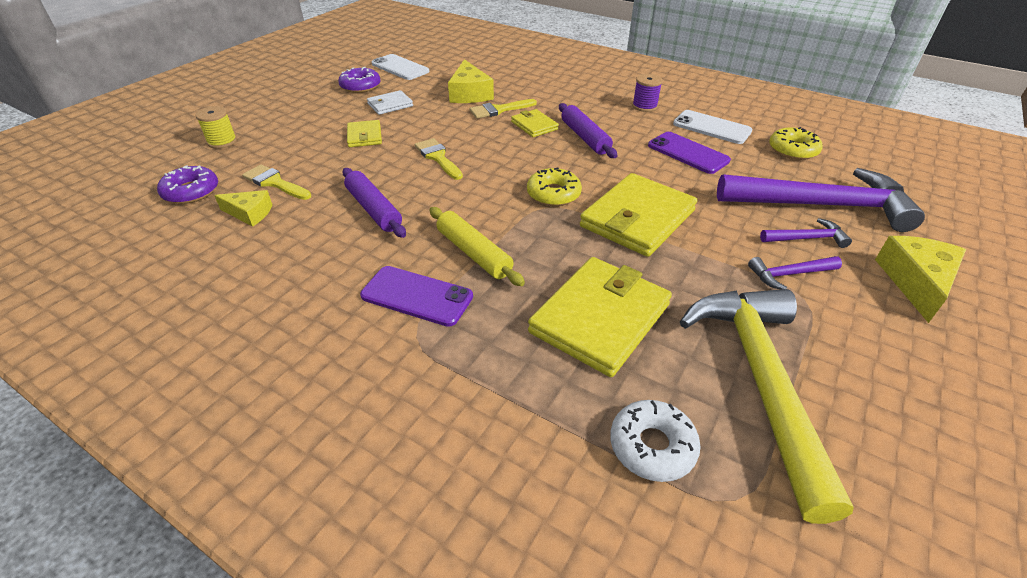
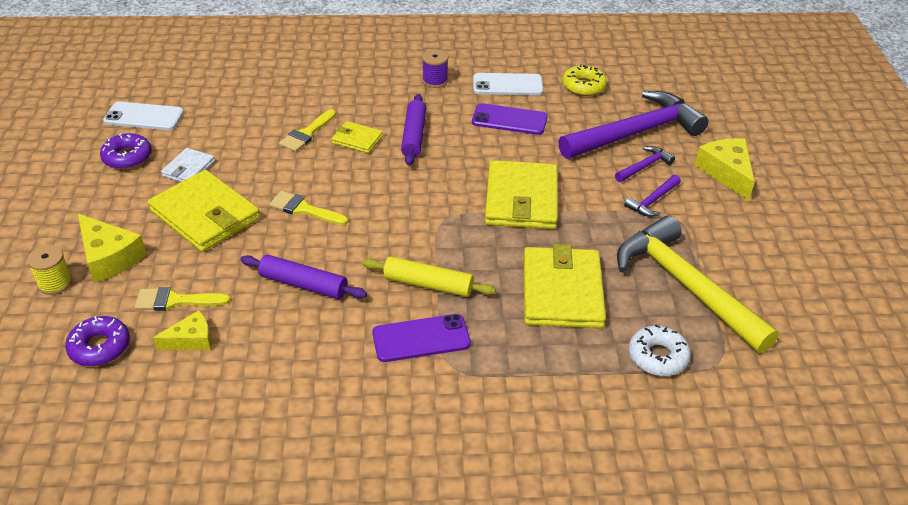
camera: 35 degrees left, 0 degrees up
yellow wallet [347,120,382,147] -> yellow wallet [148,170,260,252], size x1.97
yellow cheese [448,59,494,103] -> yellow cheese moved to [78,214,147,283]
yellow donut [527,168,582,206] -> none
purple rolling pin [559,103,617,158] -> purple rolling pin turned 60 degrees clockwise [401,94,426,166]

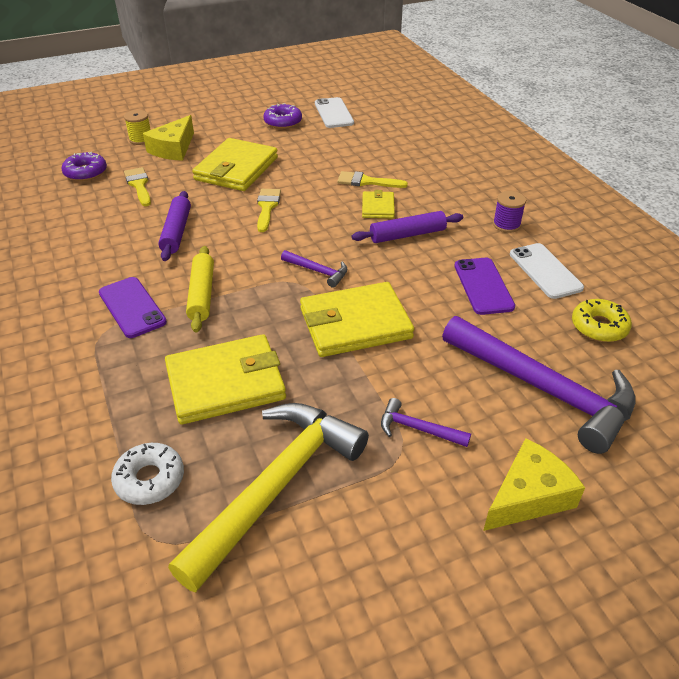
camera: 70 degrees right, 0 degrees up
yellow cheese [153,310,211,350] -> none
white wallet [161,148,215,182] -> none
purple hammer [615,146,675,182] -> purple hammer moved to [281,250,347,288]

